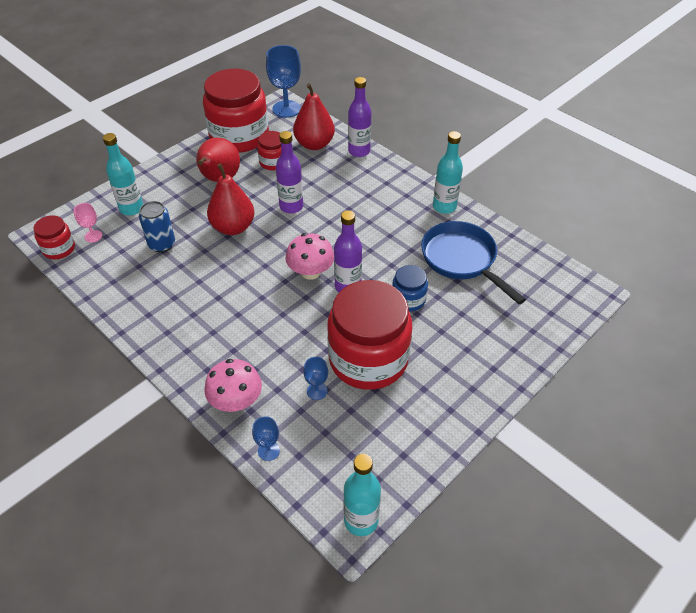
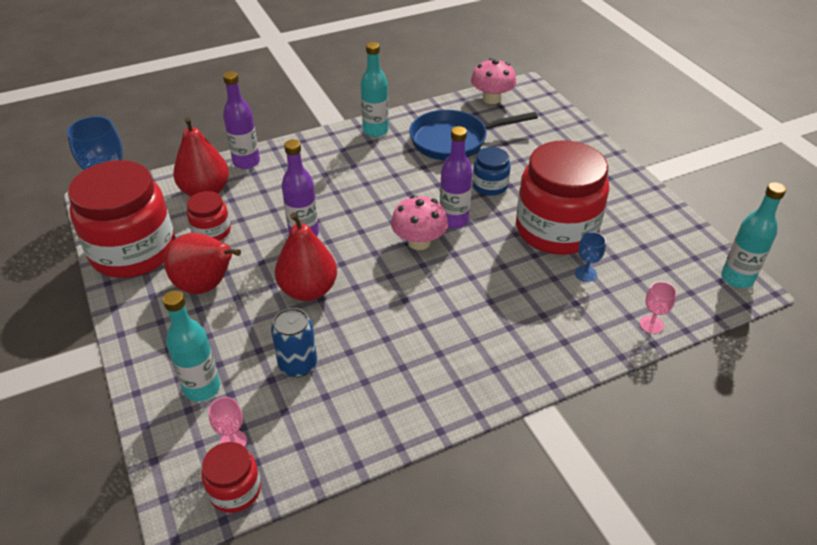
camera: 70 degrees left, 5 degrees down
pink mushroom [204,359,262,412] -> pink mushroom moved to [471,58,516,104]
blue goblet [252,416,280,461] -> pink goblet [640,281,677,334]

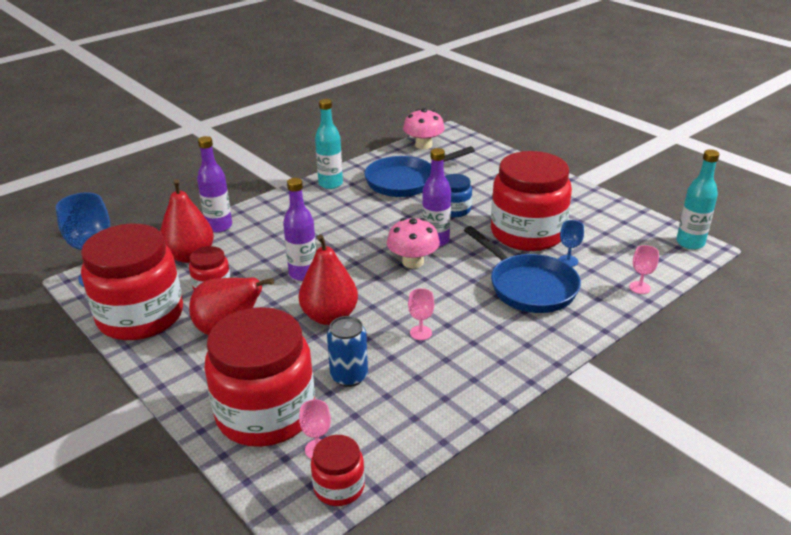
camera: 15 degrees left, 10 degrees down
turquoise bottle [163,290,220,401] -> red jar [204,307,315,447]
none -> pink goblet [408,288,434,340]
none -> blue pan [464,226,581,313]

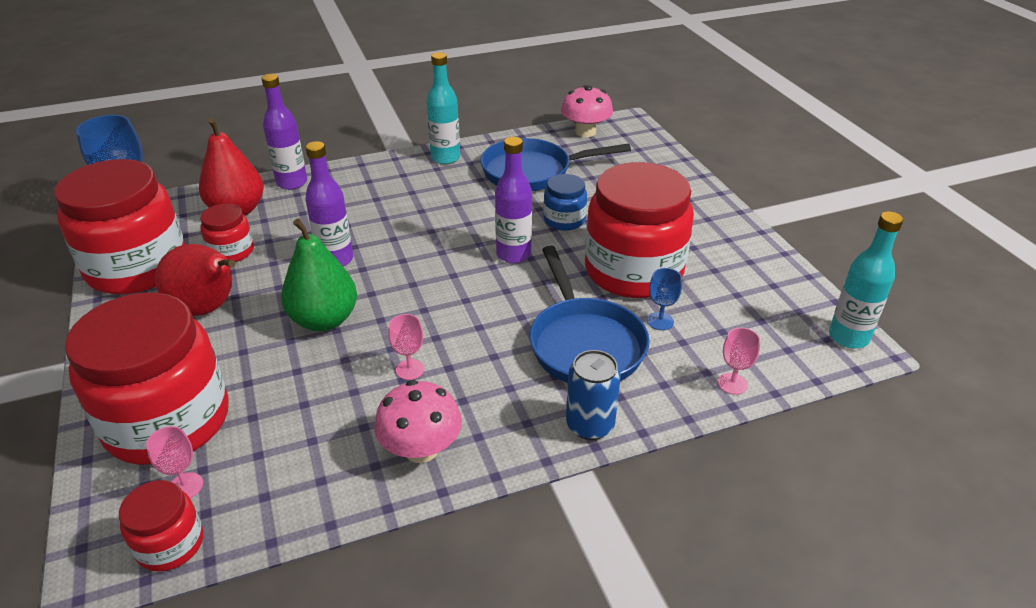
camera: 20 degrees right, 5 degrees up
red pear [299,234,358,325] -> green pear [281,218,357,331]
blue can [327,316,368,387] -> blue can moved to [566,350,621,440]
pink mushroom [387,218,440,268] -> pink mushroom moved to [374,380,462,463]

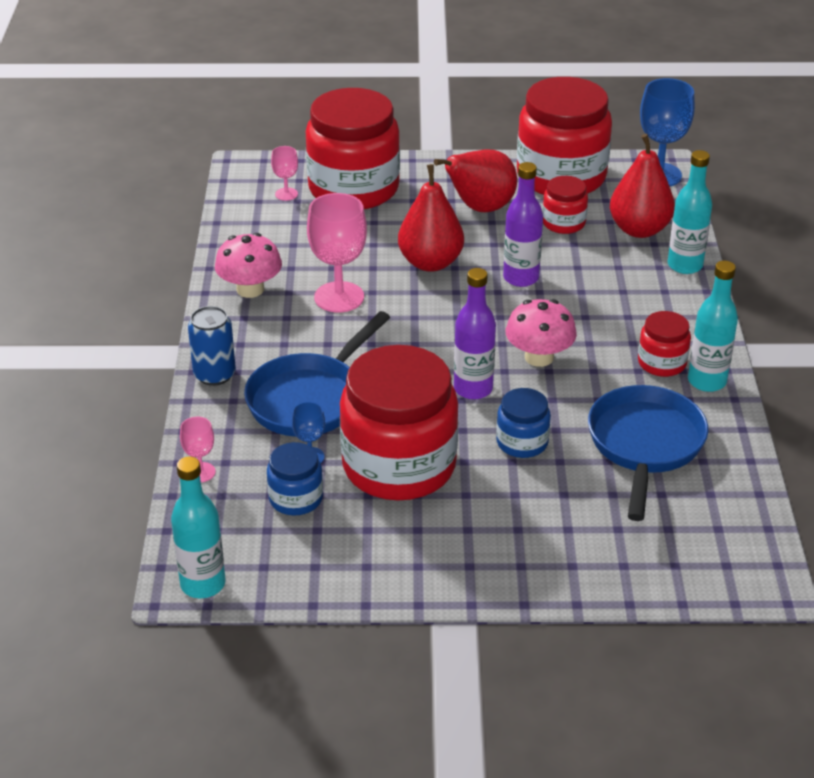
camera: 110 degrees right, 0 degrees up
red jar [119,480,203,572] -> red jar moved to [638,311,691,377]
purple bottle [261,74,307,190] -> turquoise bottle [668,150,712,274]
green pear [281,218,357,331] -> red pear [398,164,464,272]
pink goblet [388,314,424,380] -> pink goblet [307,193,367,312], size x2.00
blue pan [529,246,650,383] -> blue pan turned 60 degrees counterclockwise [244,311,390,437]
pink mushroom [561,85,613,137] -> pink mushroom moved to [506,299,577,367]
none -> blue jar [267,442,323,515]

